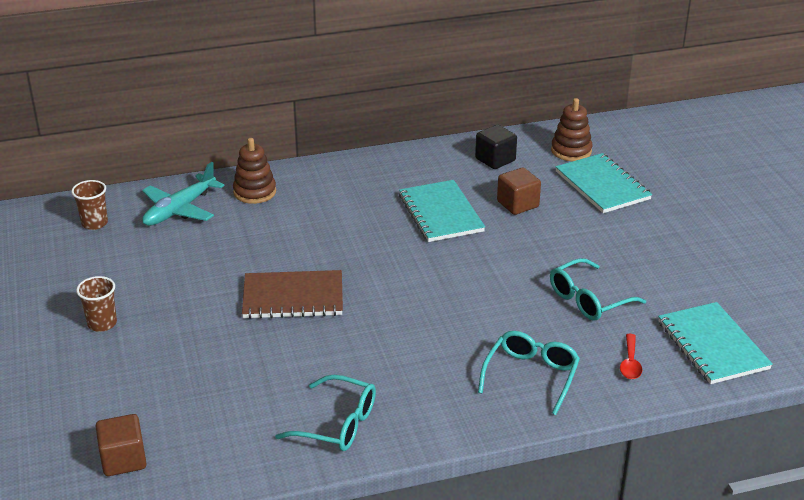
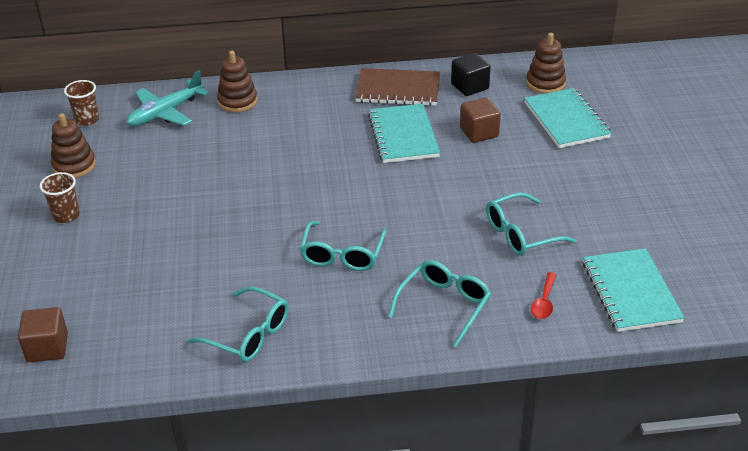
camera: 10 degrees right, 5 degrees up
brown notebook [242,270,343,319] -> brown notebook moved to [355,68,440,106]
none -> brown stacking toy [51,113,96,178]
none -> turquoise glasses [300,221,386,271]

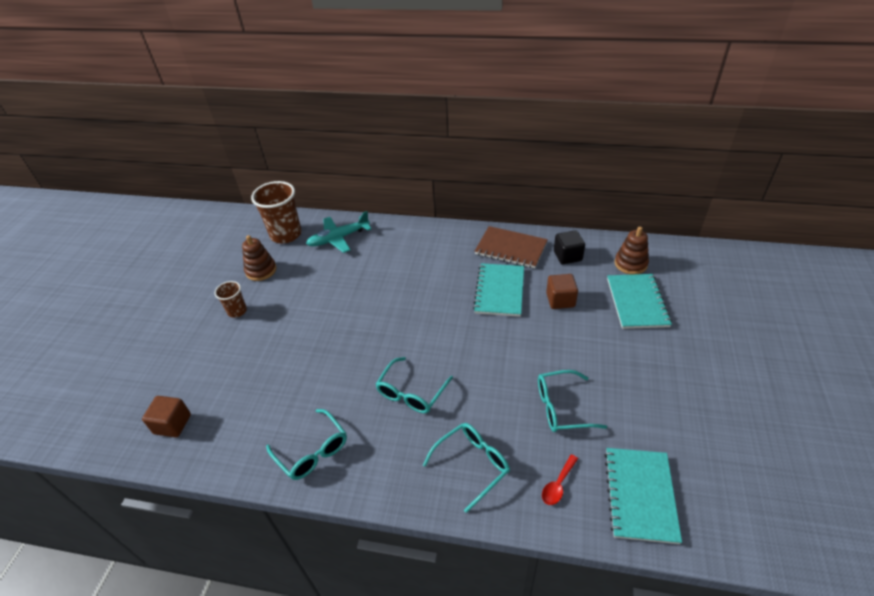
camera: 20 degrees right, 5 degrees up
brown cup [64,80,99,126] -> brown cup [251,181,301,243], size x1.87
brown stacking toy [217,51,257,112] -> none

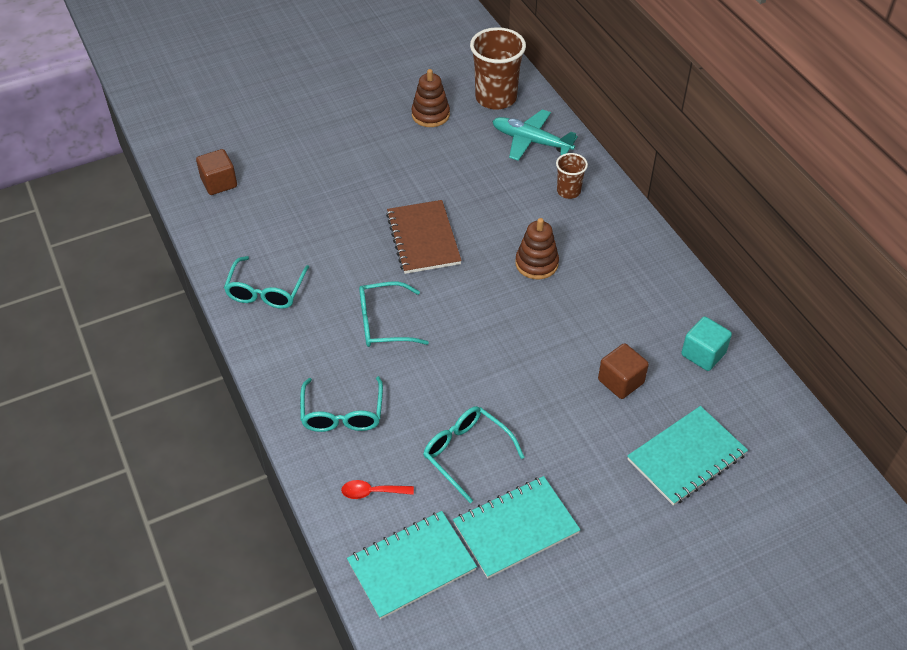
camera: 50 degrees right, 5 degrees up
brown cup [215,281,247,318] -> brown cup moved to [556,153,588,199]
turquoise glasses [423,423,510,513] -> turquoise glasses turned 75 degrees clockwise [300,376,383,432]
turquoise notebook [473,263,524,317] -> turquoise notebook moved to [453,476,581,578]
brown notebook [475,226,548,268] -> brown notebook moved to [386,200,462,274]
black cube [554,230,585,264] -> turquoise cube [681,316,732,371]
brown stacking toy [615,227,649,275] -> brown stacking toy moved to [515,218,559,280]

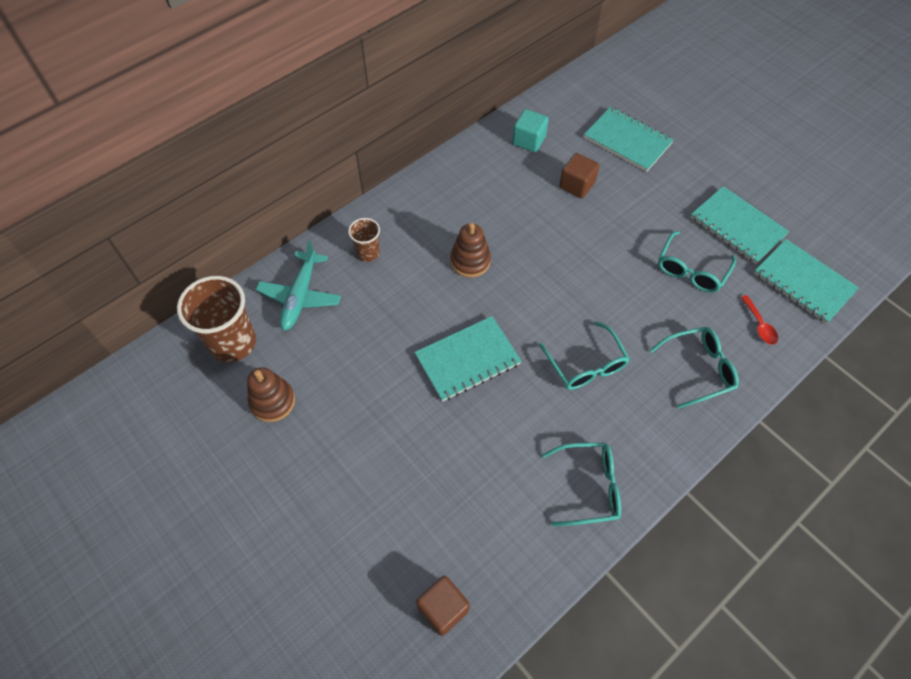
camera: 105 degrees left, 10 degrees up
brown notebook [386,200,462,274] -> turquoise notebook [415,316,522,402]

